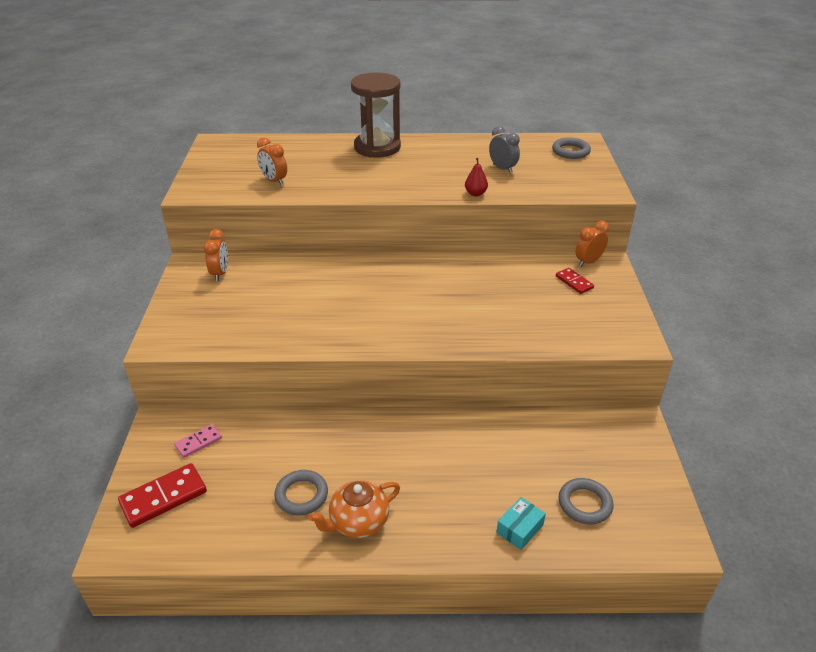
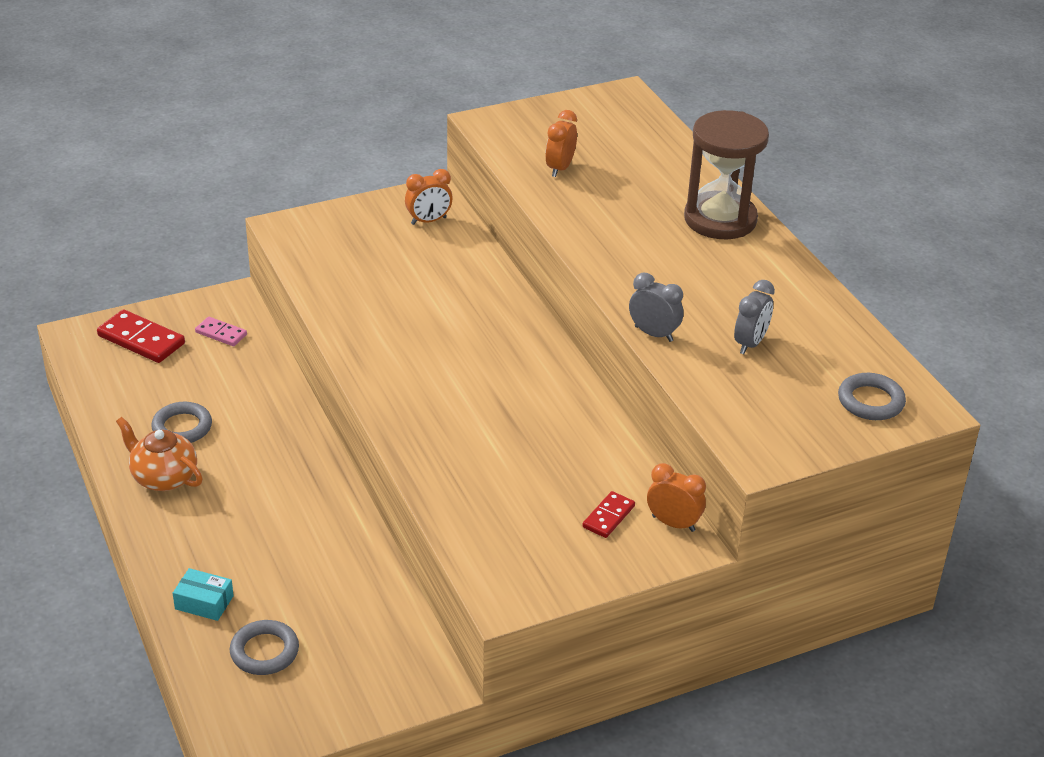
camera: 65 degrees right, 0 degrees up
red pear [465,158,488,196] -> grey clock [629,273,684,342]

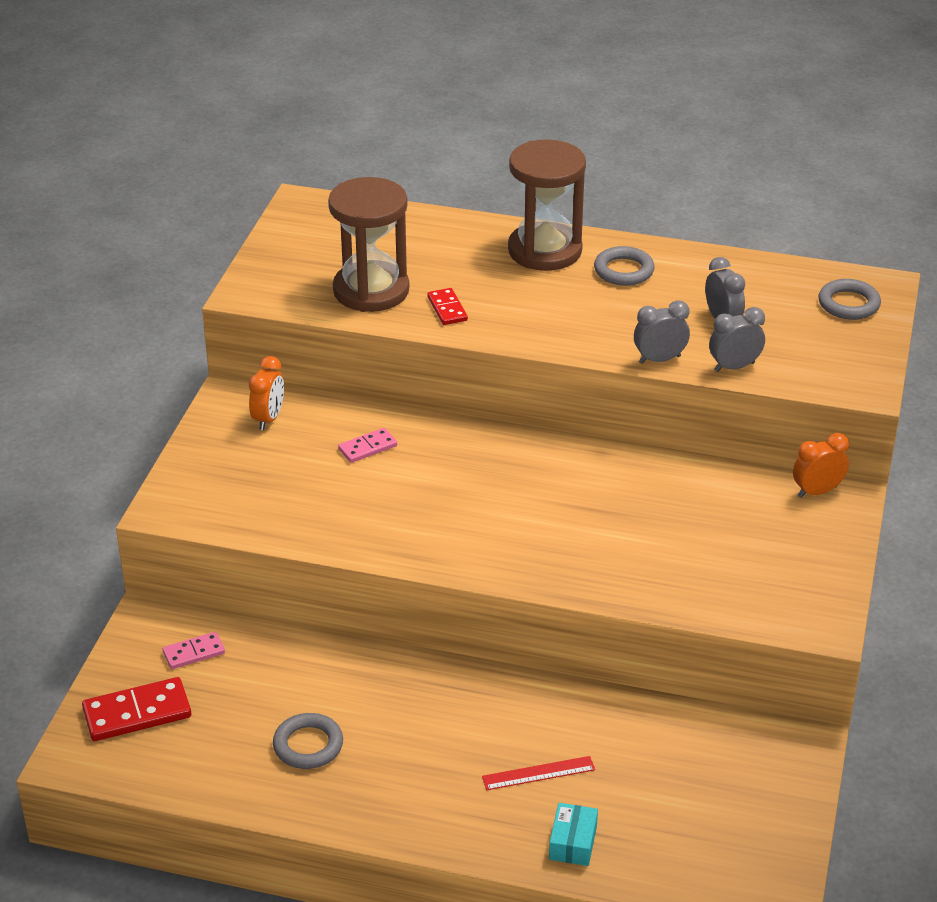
camera: 50 degrees left, 0 degrees up
orange teapot [116,417,203,491] -> none
turquoise box [173,568,234,621] -> turquoise box turned 45 degrees counterclockwise [549,803,598,866]
grey ring [230,620,299,675] -> grey ring moved to [594,246,655,286]
orange clock [545,110,577,177] -> brown hourglass [328,177,409,312]
red domino [582,491,635,538] -> red domino moved to [427,288,468,325]
none -> pink domino [338,428,397,463]
none -> red ruler [482,756,595,790]
none -> grey clock [709,307,765,372]

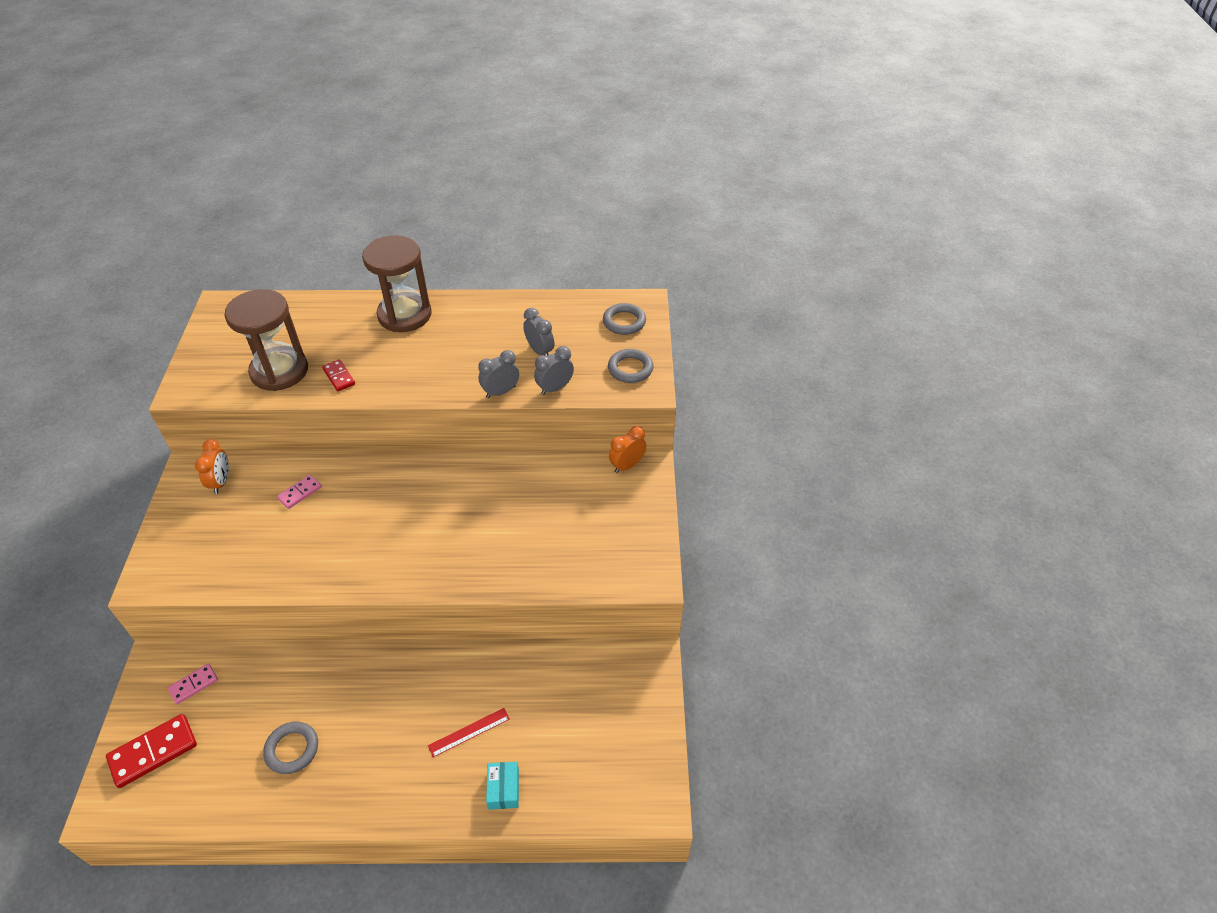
camera: 15 degrees left, 10 degrees up
grey ring [594,246,655,286] -> grey ring moved to [608,349,653,383]

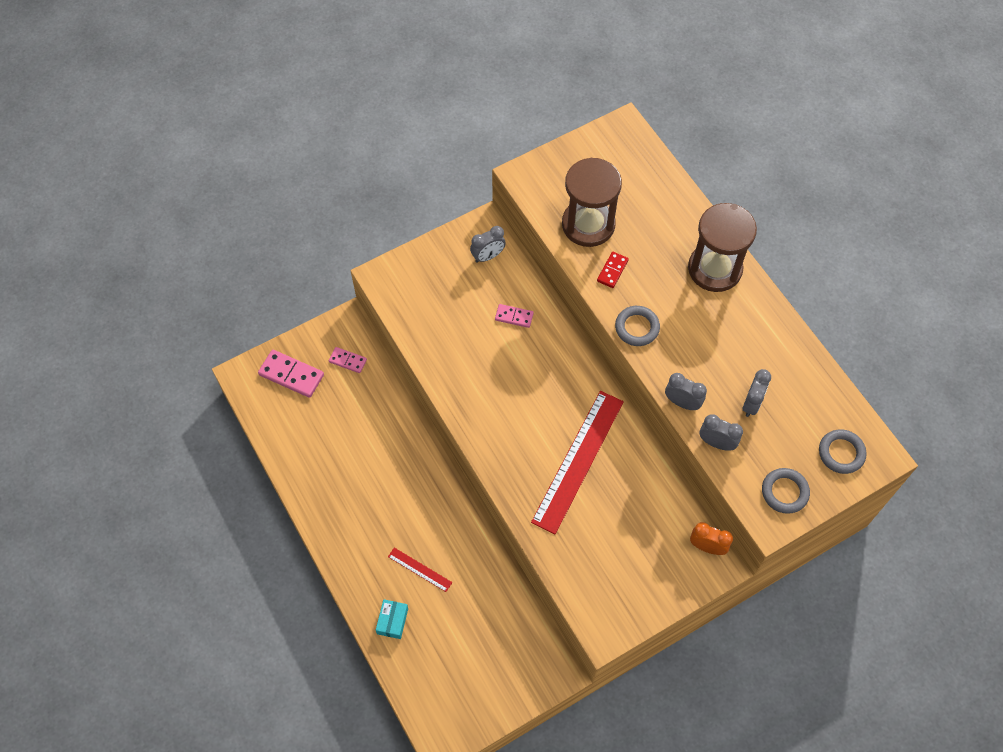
camera: 60 degrees right, 15 degrees up
red domino [106,714,197,788] -> pink domino [258,350,324,398]
orange clock [195,439,229,494] -> grey clock [470,226,506,263]
grey ring [263,721,318,774] -> grey ring moved to [615,306,660,346]
turquoise box [486,762,519,810] -> turquoise box turned 45 degrees counterclockwise [376,599,408,639]
none -> red ruler [531,391,624,534]

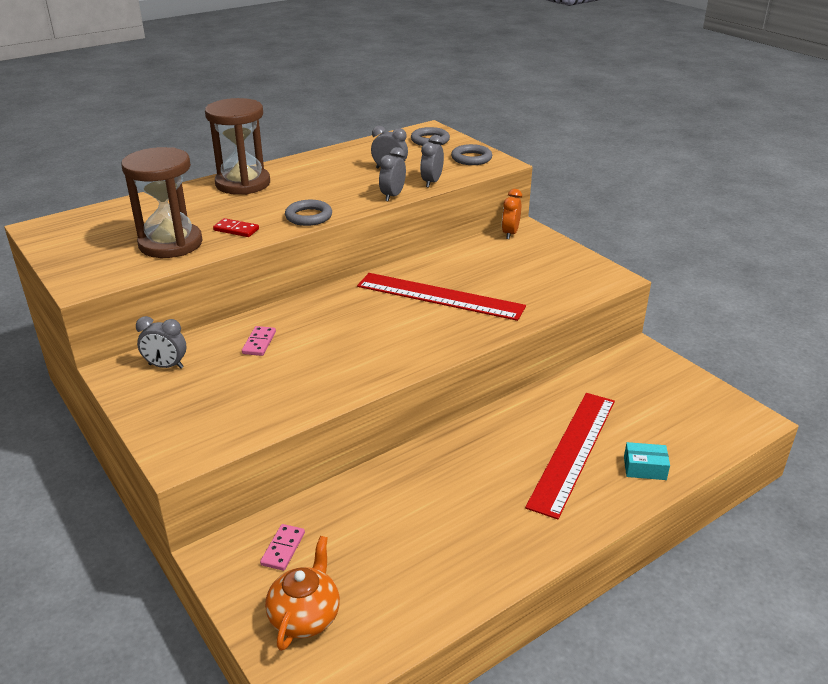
camera: 95 degrees left, 30 degrees down
pink domino [258,350,324,398] -> orange teapot [265,536,340,651]
red ruler [388,548,452,592] -> red ruler [525,393,615,520], size x2.27
grey clock [470,226,506,263] -> grey clock turned 135 degrees clockwise [136,316,186,369]

